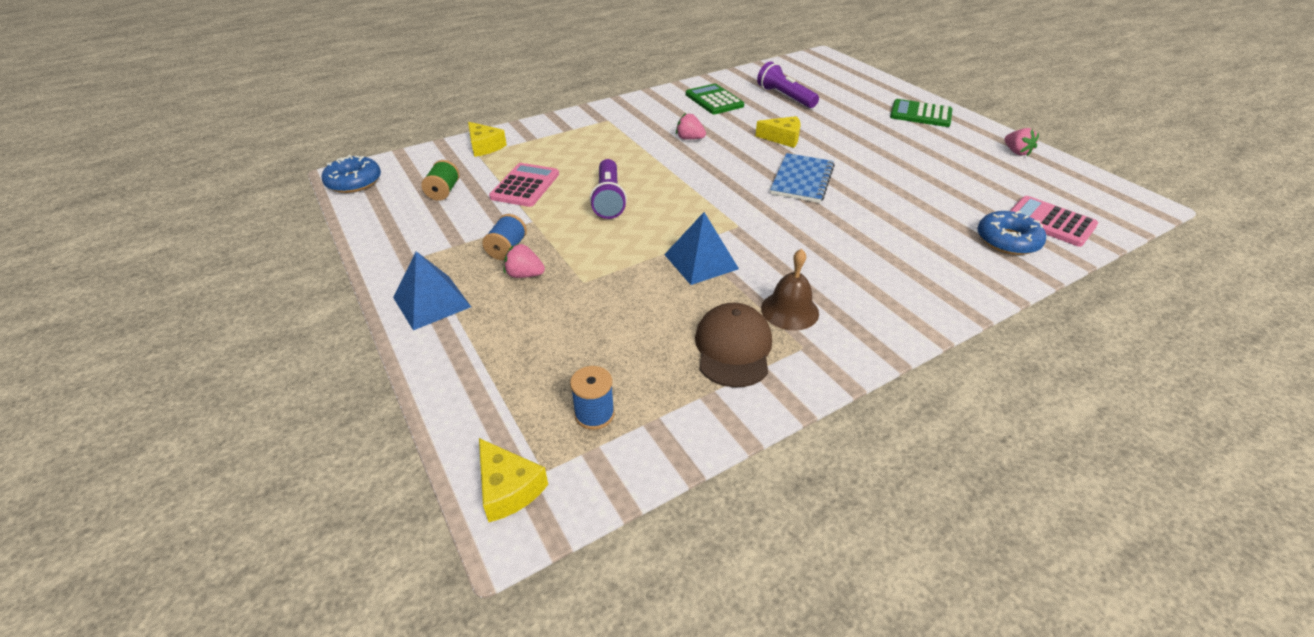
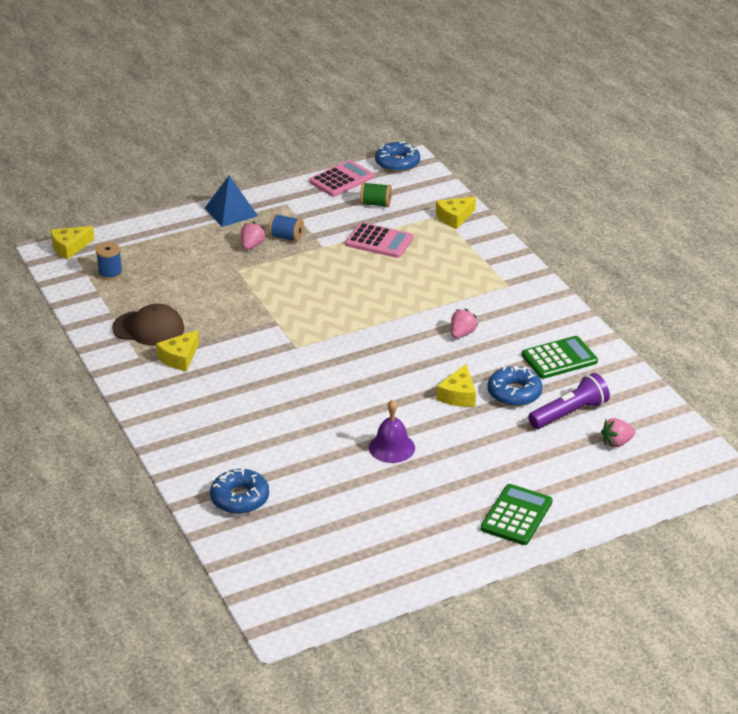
camera: 95 degrees right, 5 degrees down
purple flashlight [590,159,627,219] -> none
blue pyramid [664,212,739,285] -> none
brown bell [761,249,819,331] -> yellow cheese [156,330,199,371]
blue notebook [770,153,835,203] -> none
pink strawberry [1004,128,1039,156] -> pink strawberry moved to [601,418,636,448]
pink calculator [1010,196,1098,247] -> pink calculator moved to [309,160,374,197]
none -> purple bell [369,400,415,463]
none -> blue donut [487,366,543,407]

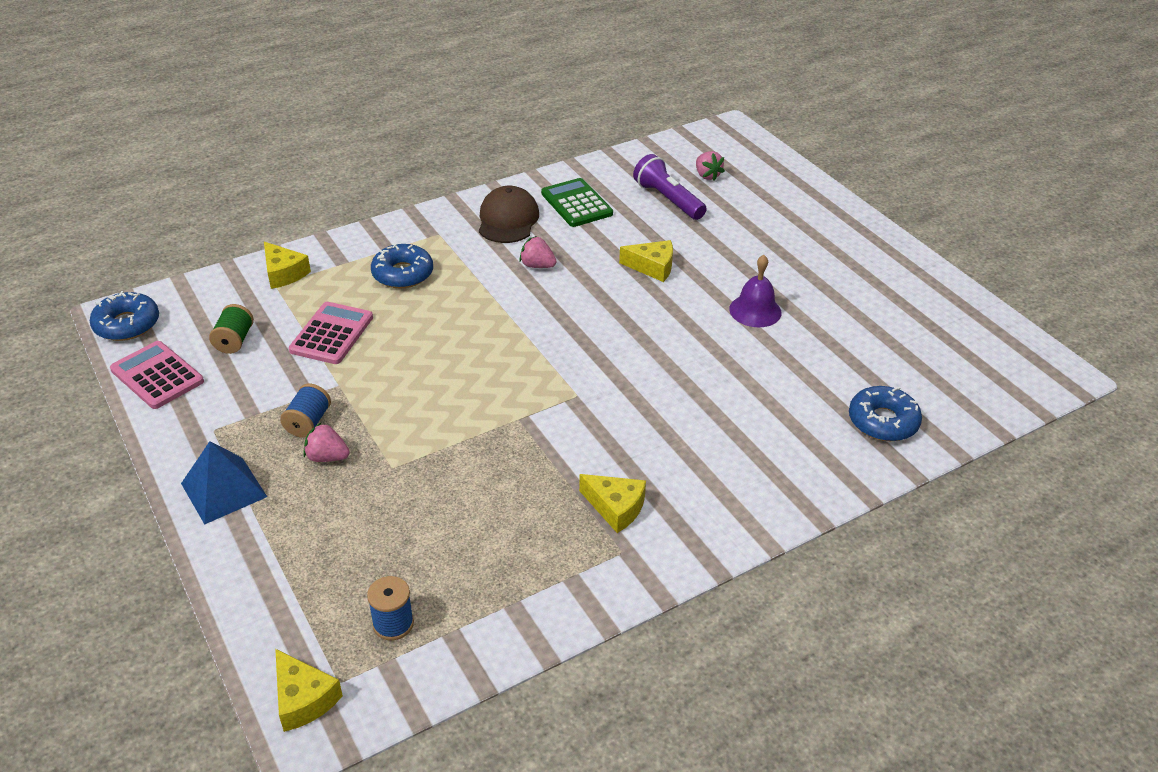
camera: 95 degrees left, 5 degrees up
brown cap [112,304,184,346] -> brown cap moved to [479,186,539,243]
green calculator [481,484,553,545] -> none
blue donut [487,366,543,407] -> blue donut moved to [371,244,433,288]

